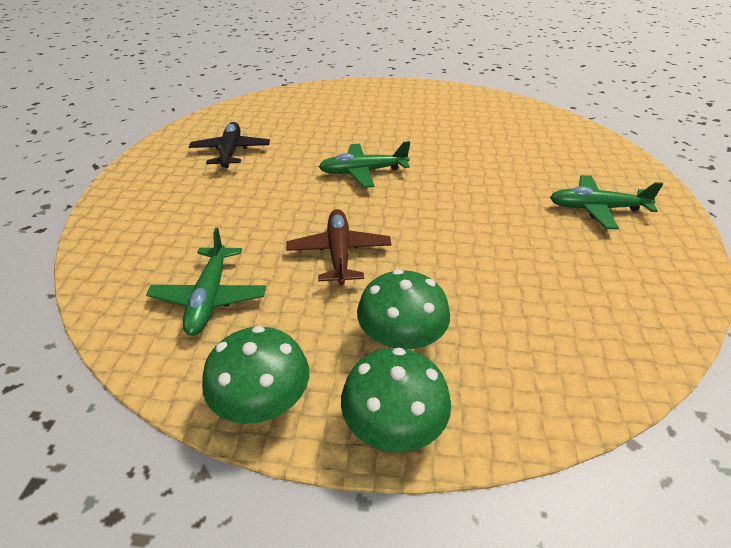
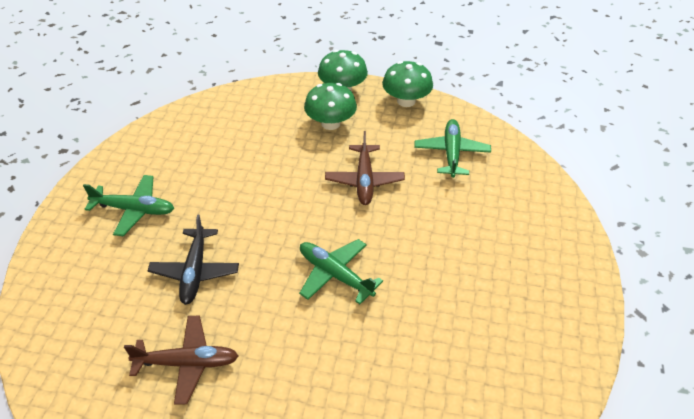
camera: 175 degrees left, 5 degrees up
black plane [189,122,270,168] -> black plane moved to [148,214,239,305]
green plane [319,141,410,188] -> green plane turned 135 degrees counterclockwise [299,239,383,304]
none -> brown plane [124,316,238,405]

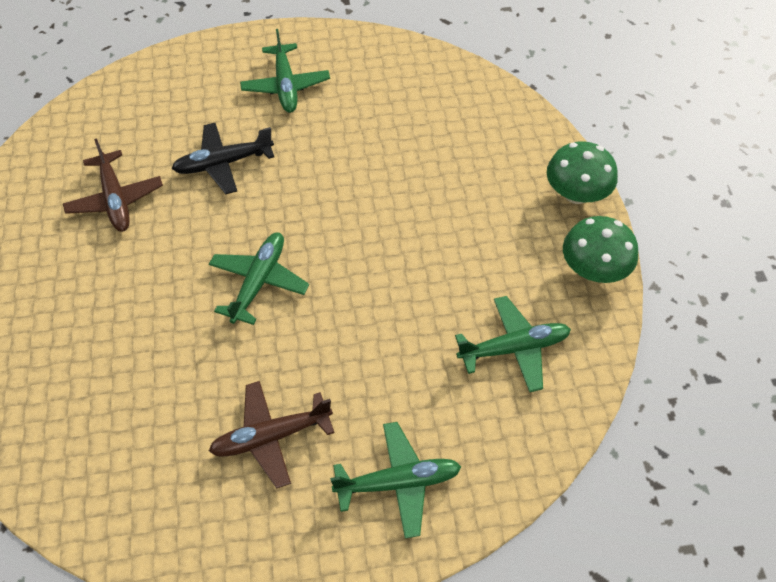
camera: 70 degrees right, 10 degrees up
green mushroom [304,83,357,130] -> none
brown plane [325,131,405,205] -> brown plane moved to [209,381,334,488]
none -> green plane [330,422,461,539]

